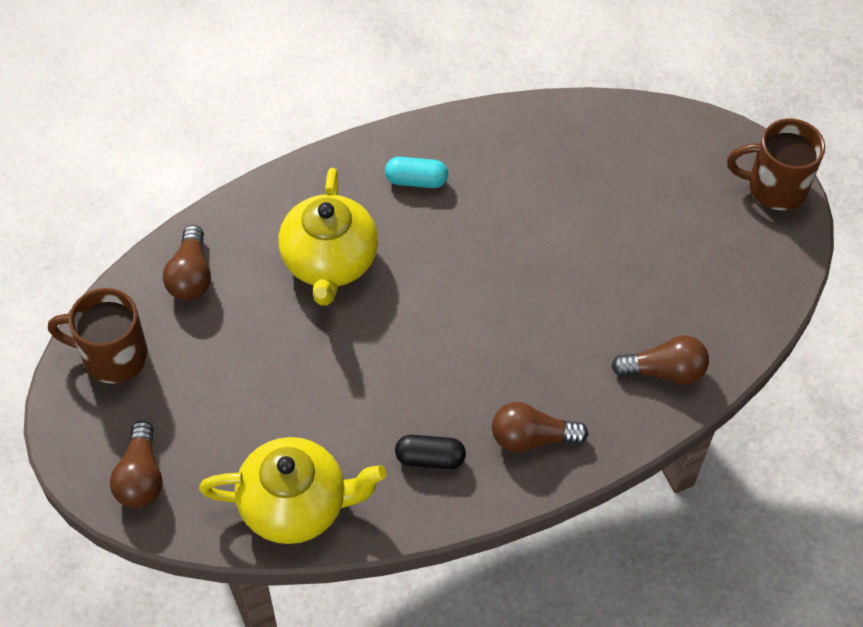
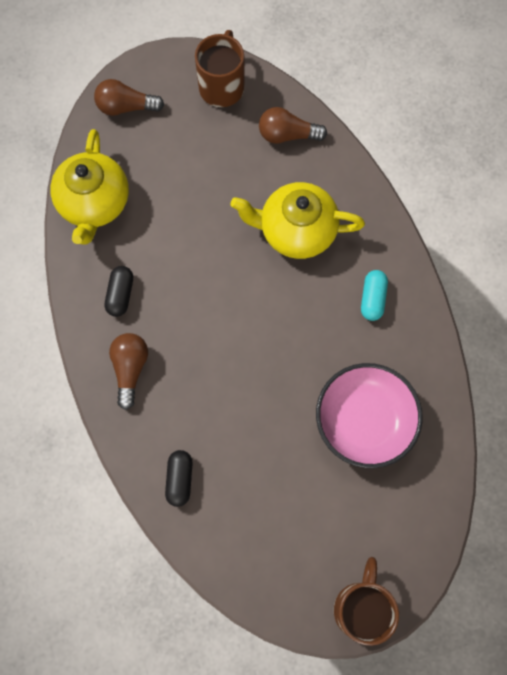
camera: 95 degrees right, 15 degrees up
brown light bulb [611,335,709,384] -> black capsule [165,450,192,507]
none -> pink bowl [316,363,423,468]

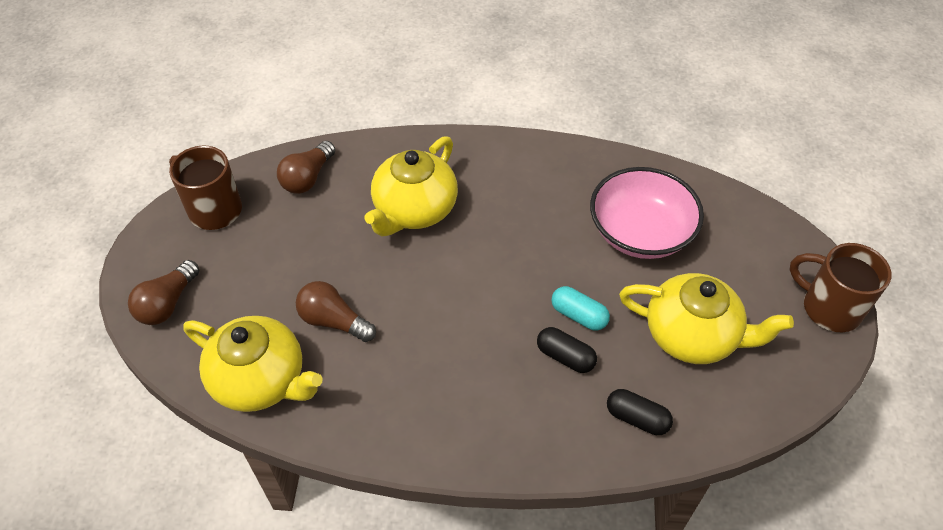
camera: 65 degrees left, 20 degrees down
black capsule [105,266,133,317] -> black capsule moved to [537,327,597,373]
brown light bulb [109,333,148,410] -> brown light bulb moved to [296,281,376,342]
turquoise capsule [361,270,388,321] -> turquoise capsule moved to [552,286,610,331]
none -> yellow teapot [619,273,794,364]

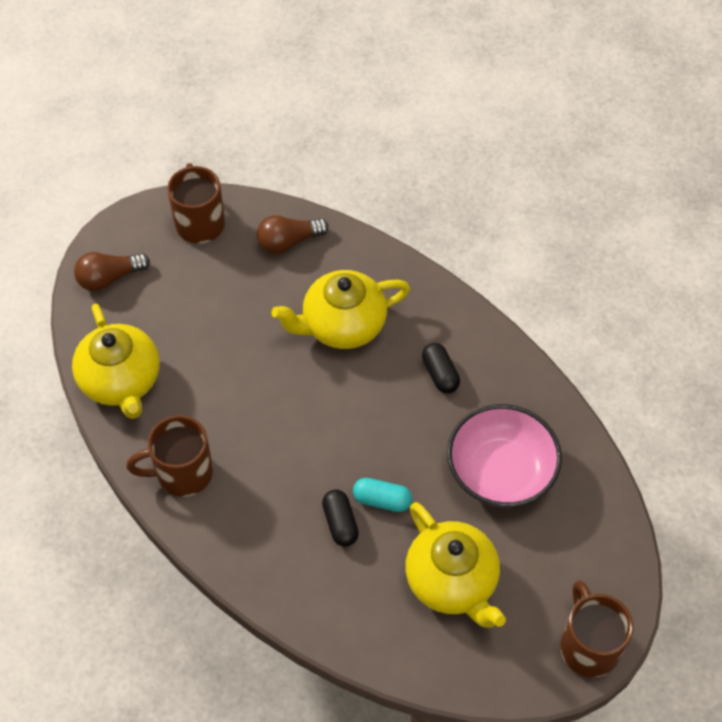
camera: 40 degrees right, 5 degrees up
brown light bulb [296,281,376,342] -> none
turquoise capsule [552,286,610,331] -> turquoise capsule turned 60 degrees counterclockwise [353,478,412,512]
black capsule [607,389,673,435] -> black capsule moved to [422,343,460,394]
none -> brown mug [126,415,213,497]

